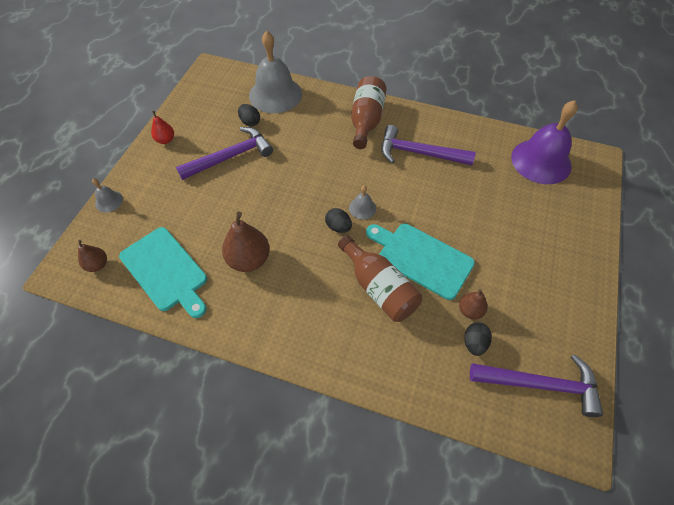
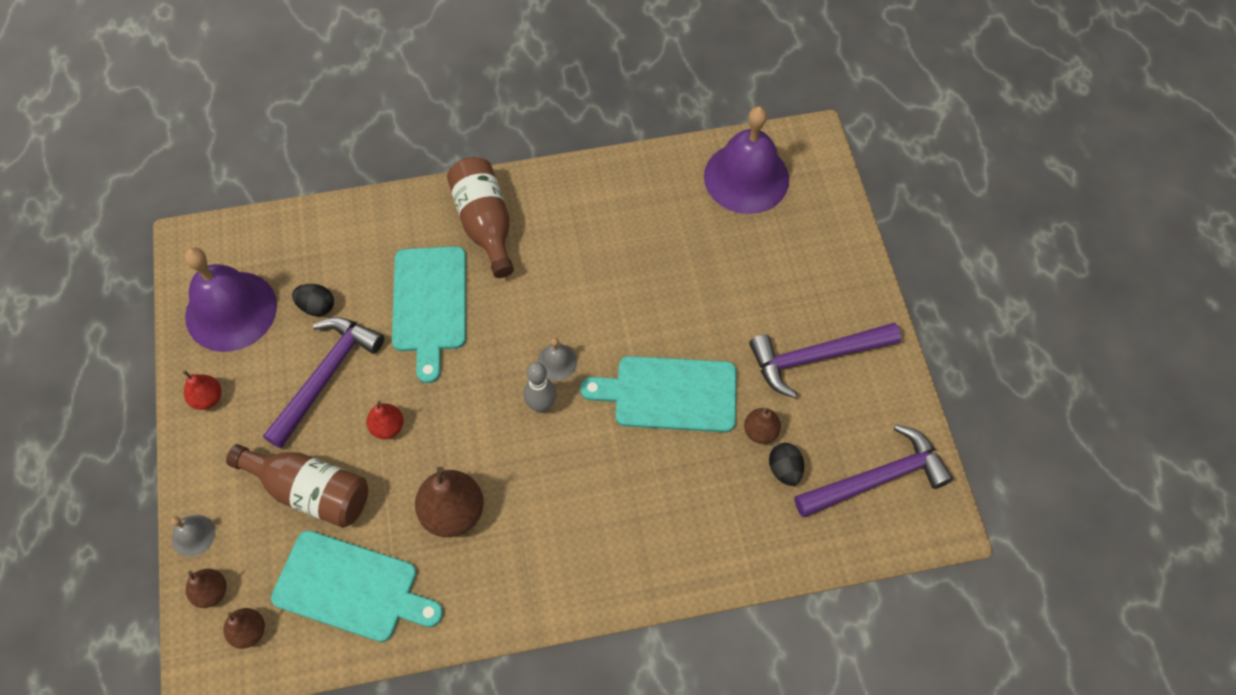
camera: 30 degrees left, 5 degrees up
grey bell [249,31,302,113] -> none
black egg [325,208,352,233] -> grey bowling pin [524,362,556,413]
brown bottle [338,235,422,322] -> brown bottle moved to [226,444,368,528]
purple hammer [381,125,476,165] -> purple hammer moved to [749,322,901,398]
none -> purple bell [185,247,277,352]
none -> brown pear [185,569,226,608]
none -> red pear [366,401,404,439]
none -> turquoise cutting board [392,246,466,383]

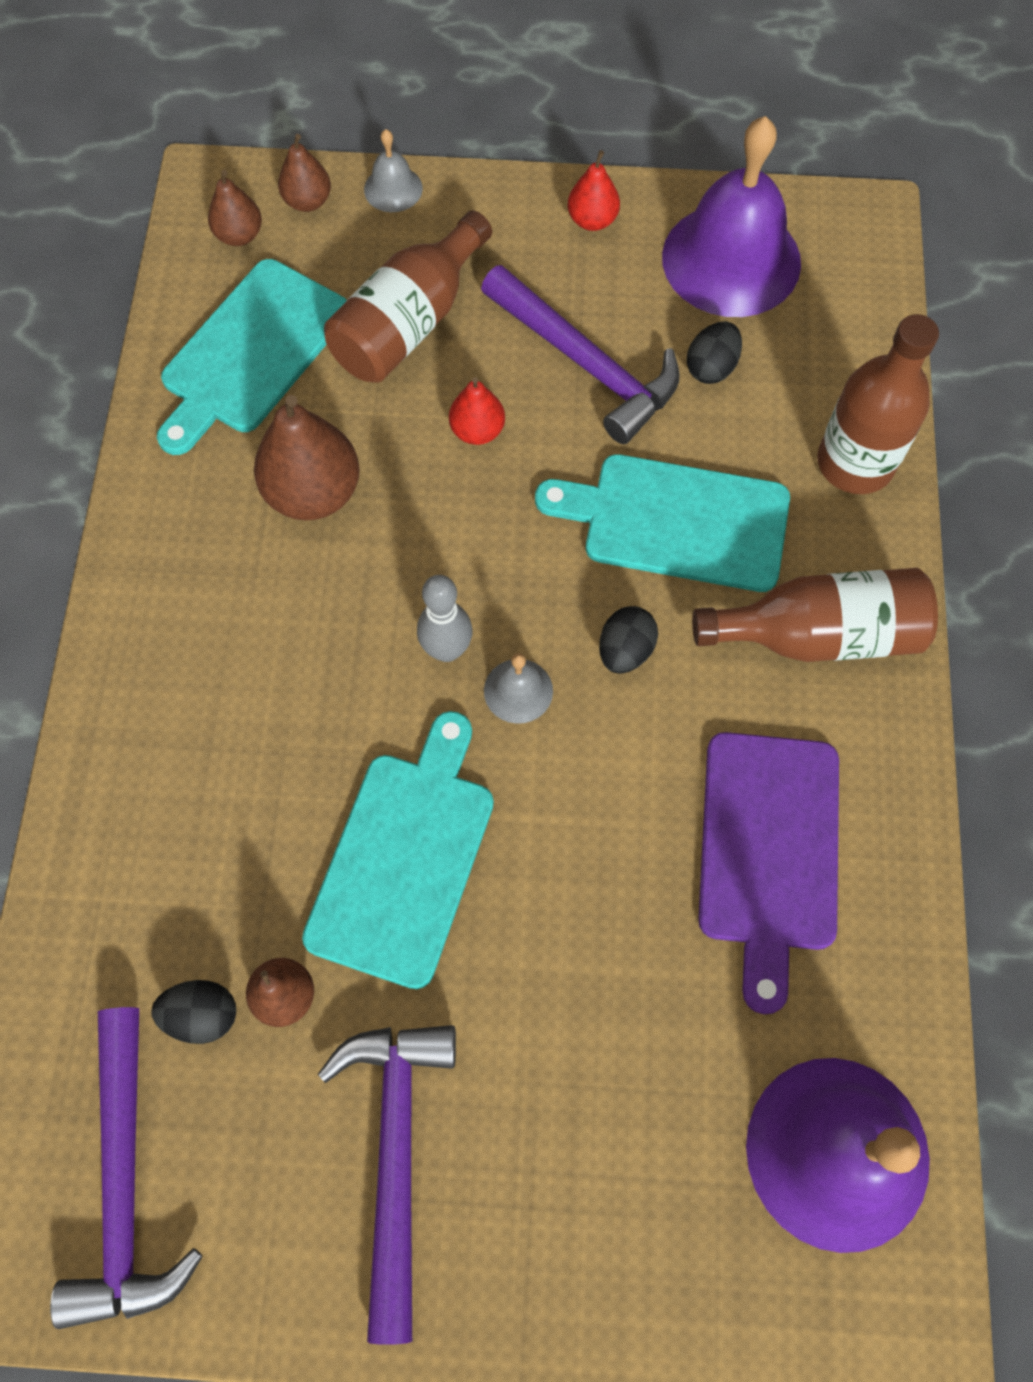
camera: 105 degrees right, 5 degrees up
none -> black egg [599,606,658,674]
none -> purple cutting board [698,732,839,1014]
none -> brown bottle [817,314,939,494]

